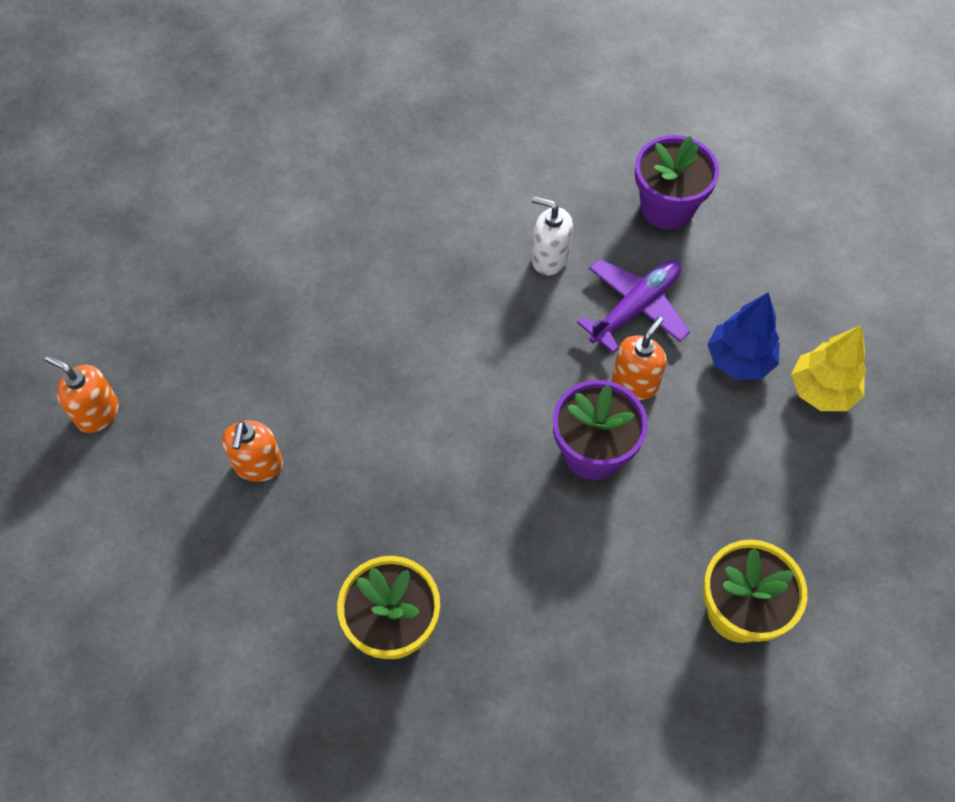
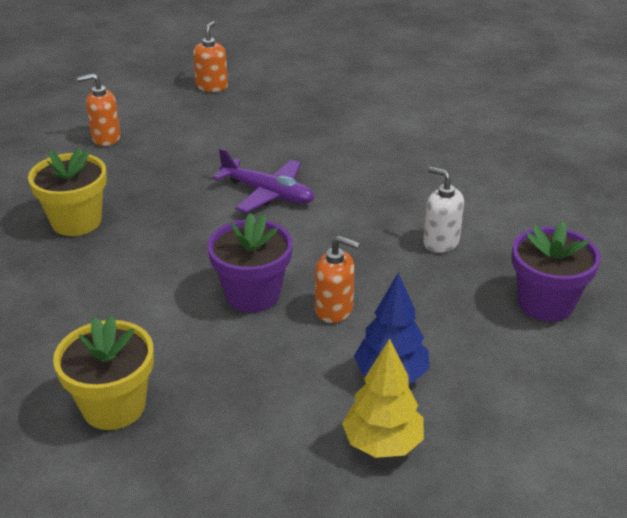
camera: 75 degrees right, 25 degrees down
orange soap dispenser [222,421,283,482] -> orange soap dispenser moved to [77,73,121,146]
white soap dispenser [531,196,573,275] -> white soap dispenser turned 60 degrees counterclockwise [423,167,464,253]
purple plane [577,259,690,353] -> purple plane moved to [213,148,314,213]

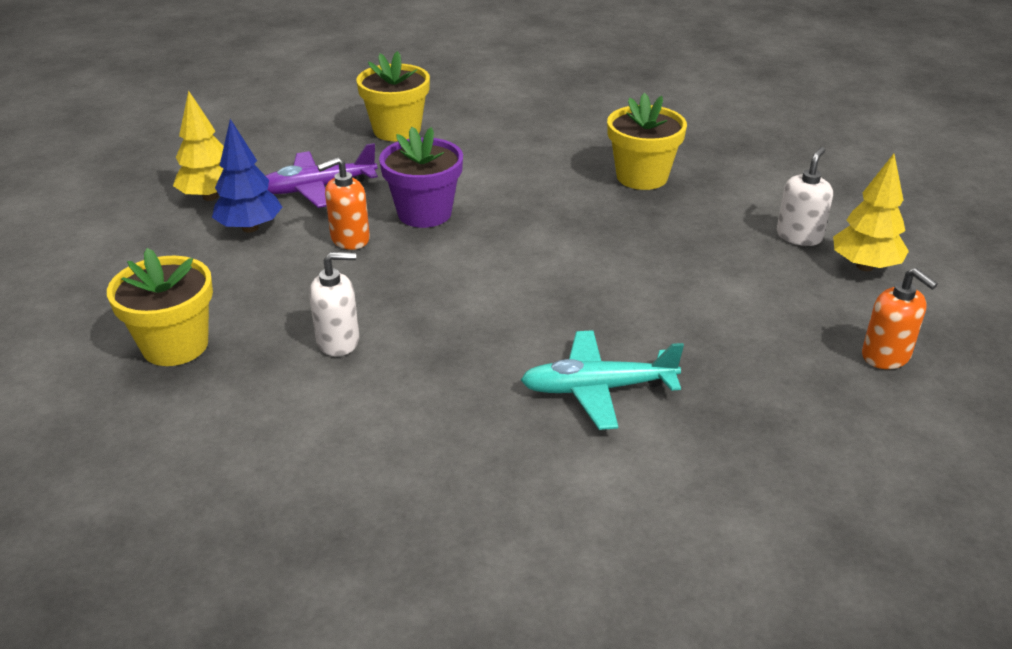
camera: 130 degrees right, 0 degrees up
orange soap dispenser [77,73,121,146] -> white soap dispenser [777,147,833,246]
purple plane [213,148,314,213] -> purple plane moved to [265,143,378,208]
purple flower pot [512,221,601,322] -> yellow flower pot [107,248,213,366]
none -> turquoise plane [521,330,684,430]
none -> yellow tree [833,154,909,271]

